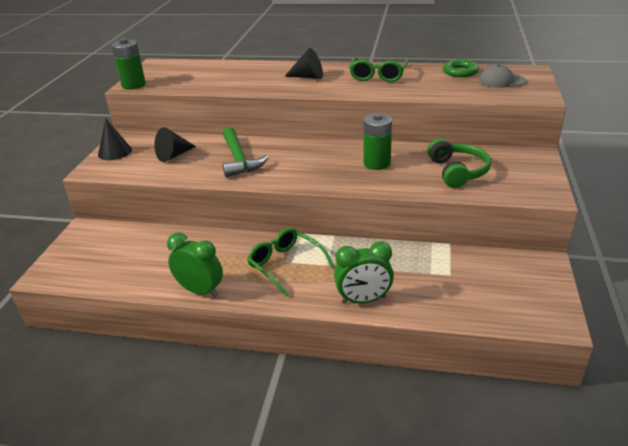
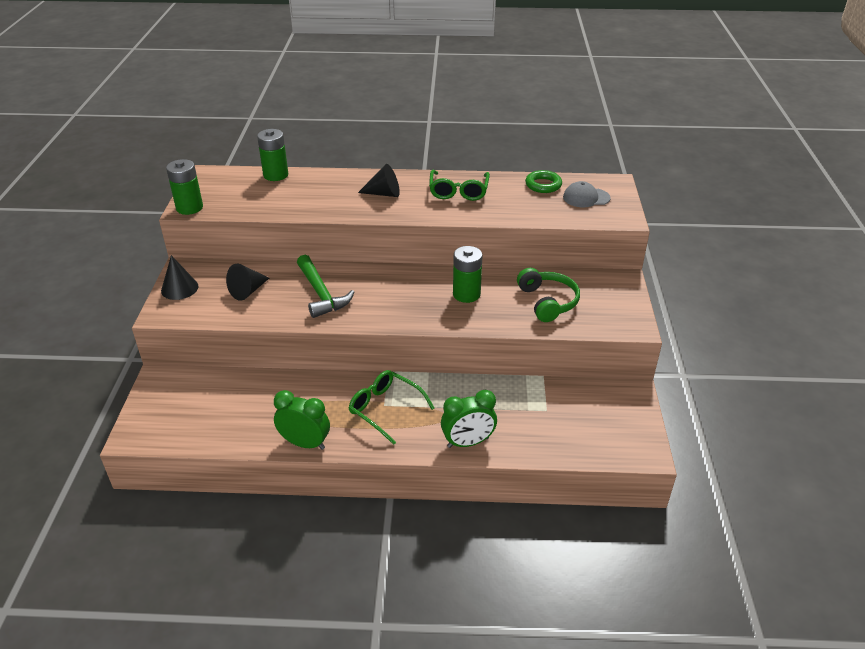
camera: 10 degrees left, 5 degrees up
none -> green battery [257,129,288,181]

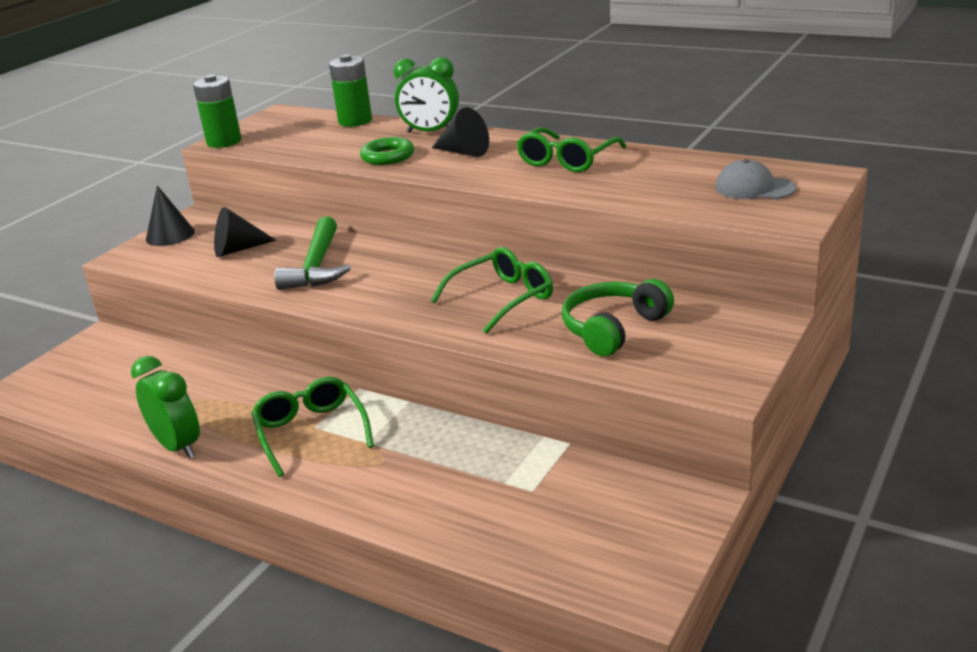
camera: 30 degrees right, 10 degrees down
green clock [441,390,497,448] -> green clock moved to [393,57,459,133]
green battery [453,246,483,303] -> green glasses [431,247,553,334]
green headphones [517,268,580,322] -> green headphones turned 150 degrees counterclockwise [562,279,674,356]
green ring [525,170,562,193] -> green ring moved to [360,137,414,165]

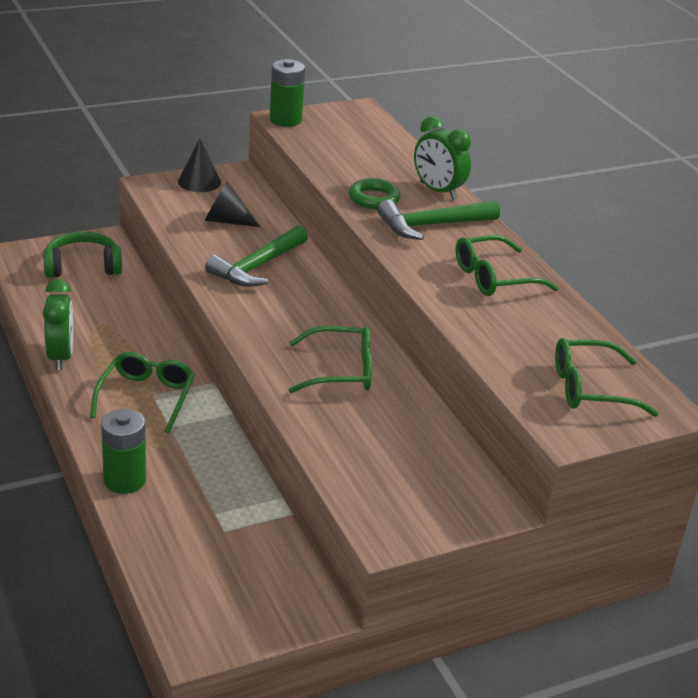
camera: 30 degrees right, 5 degrees up
green battery [329,54,372,127] -> green battery moved to [101,409,146,494]
black cone [432,107,489,157] -> green hammer [377,200,500,240]
green headphones [562,279,674,356] -> green headphones moved to [43,232,122,278]
grey cap [715,159,796,199] -> green glasses [555,338,659,417]

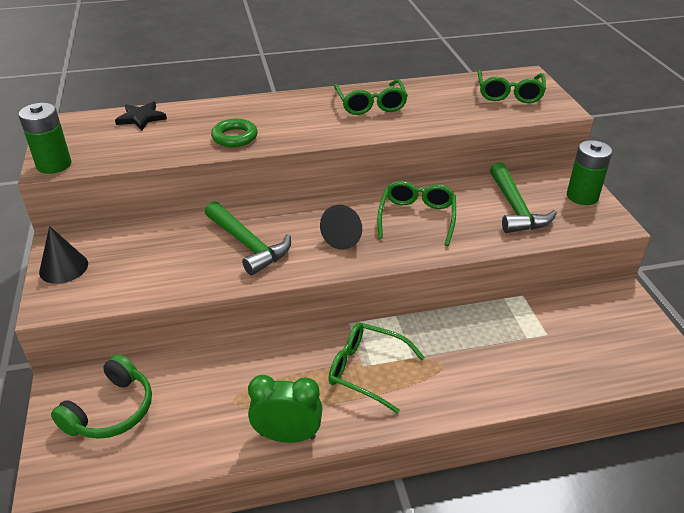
camera: 75 degrees left, 5 degrees up
green headphones [43,232,122,278] -> green headphones turned 150 degrees counterclockwise [51,354,152,439]
green battery [101,409,146,494] -> green battery moved to [567,140,612,205]
black cone [205,182,260,227] -> black cone moved to [320,205,362,250]
green hammer [377,200,500,240] -> green hammer moved to [490,162,557,233]
green clock [414,116,471,199] -> none
none -> black star [115,101,167,130]

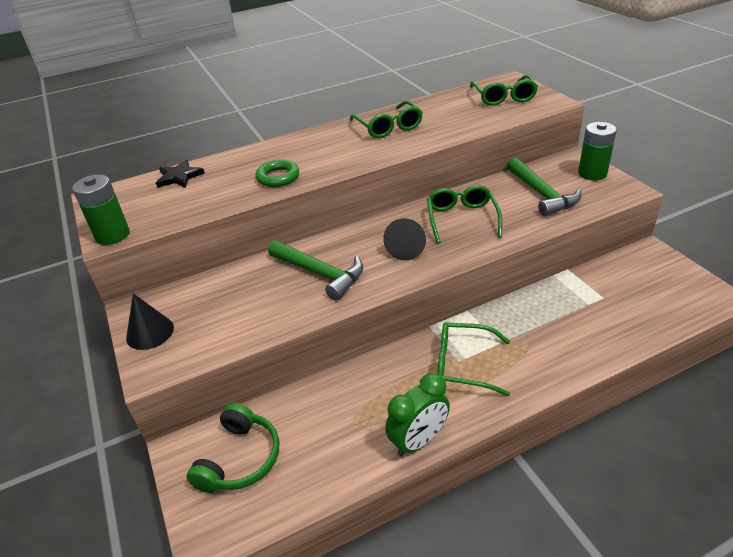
camera: 10 degrees left, 0 degrees up
green clock [248,375,323,443] -> green clock turned 150 degrees clockwise [385,373,450,456]

